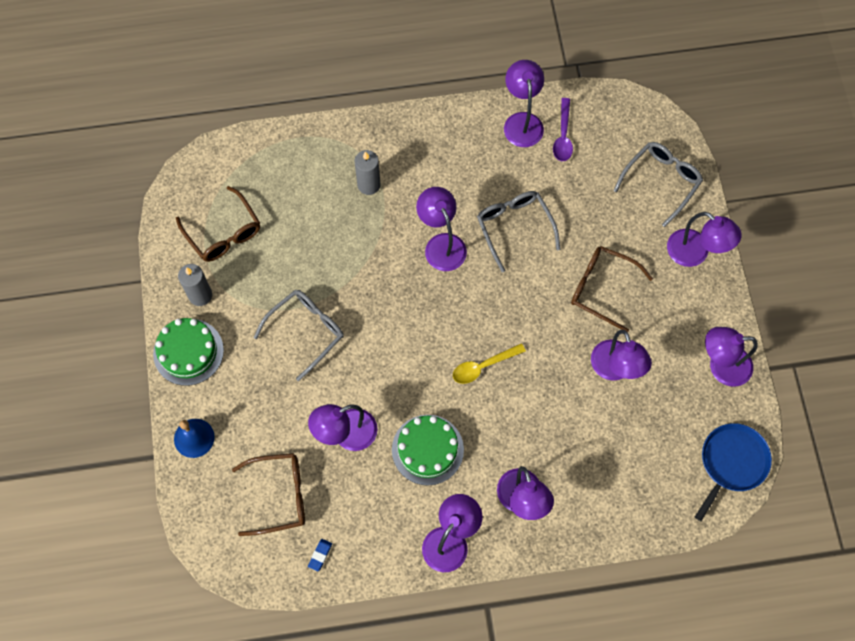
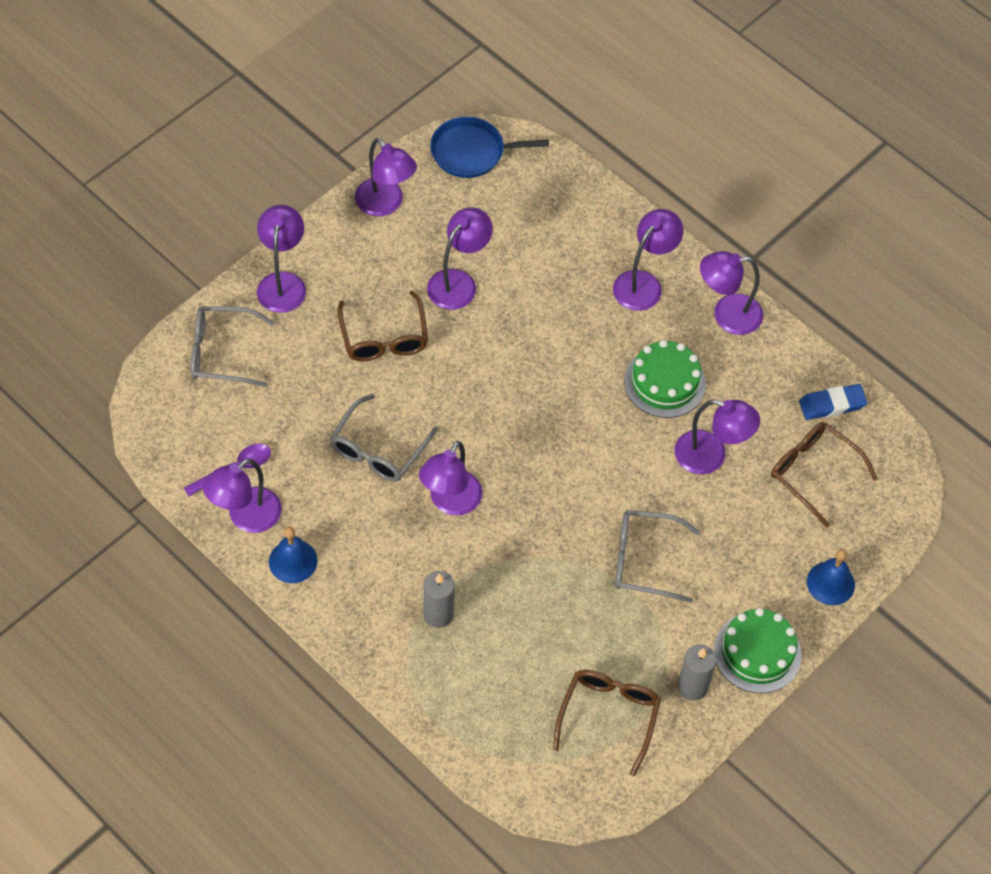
camera: 130 degrees left, 10 degrees down
blue eraser [308,539,332,571] -> blue eraser [799,384,868,420], size x1.82
yellow spoon [453,343,526,384] -> none
none -> blue bell [269,527,317,583]

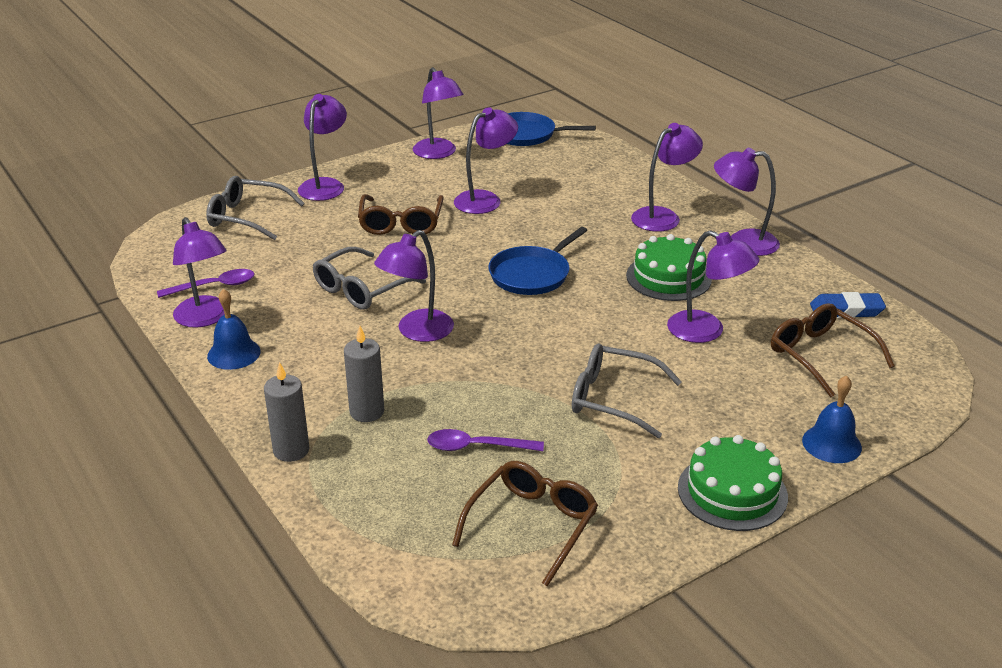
camera: 15 degrees right, 25 degrees down
purple lamp [203,458,282,533] -> purple lamp turned 90 degrees counterclockwise [173,217,227,328]
grey candle [678,644,716,701] -> grey candle moved to [264,362,309,462]
none -> purple spoon [427,429,544,451]
none -> blue pan [488,227,587,295]

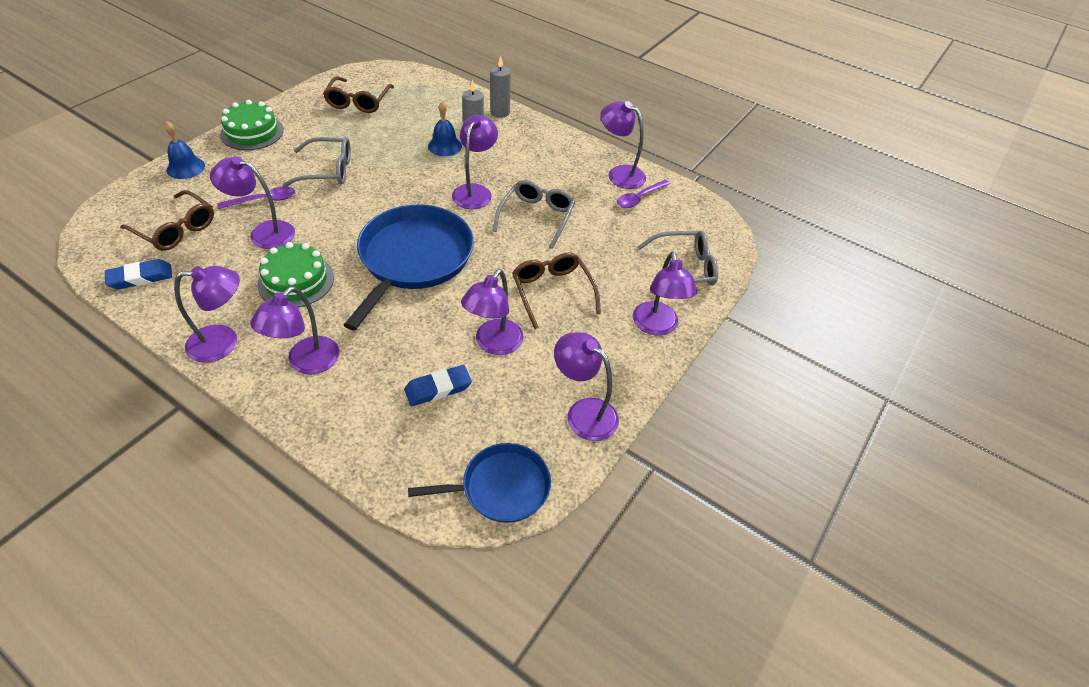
camera: 155 degrees right, 15 degrees up
blue bell [207,289,261,370] -> blue bell moved to [428,101,462,156]
purple spoon [427,429,544,451] -> purple spoon moved to [217,186,295,209]
blue pan [488,227,587,295] -> blue pan [344,205,474,330], size x1.70
none -> blue eraser [404,365,472,406]

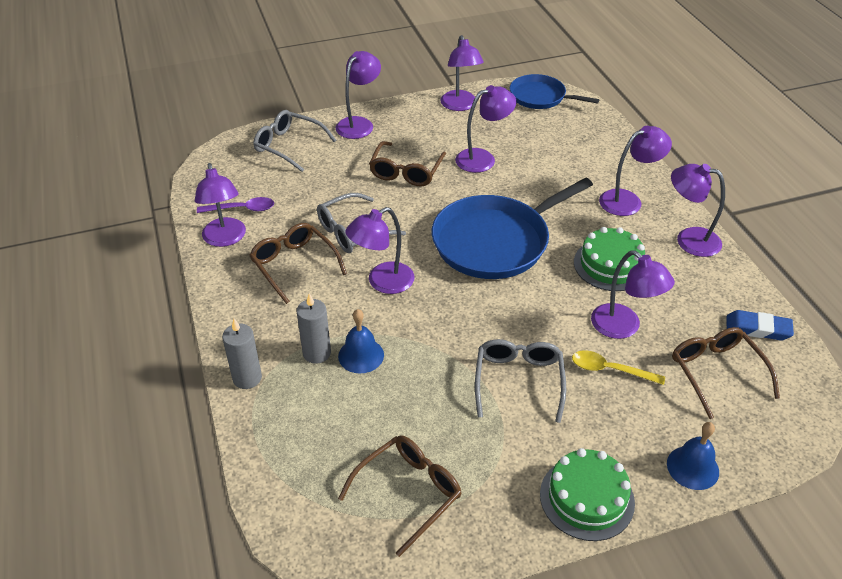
camera: 140 degrees left, 5 degrees down
purple spoon [217,186,295,209] -> yellow spoon [572,350,665,385]
grey glasses [282,137,351,187] -> grey glasses turned 60 degrees clockwise [475,339,566,423]
blue eraser [404,365,472,406] -> none
none -> brown glasses [249,223,347,304]

